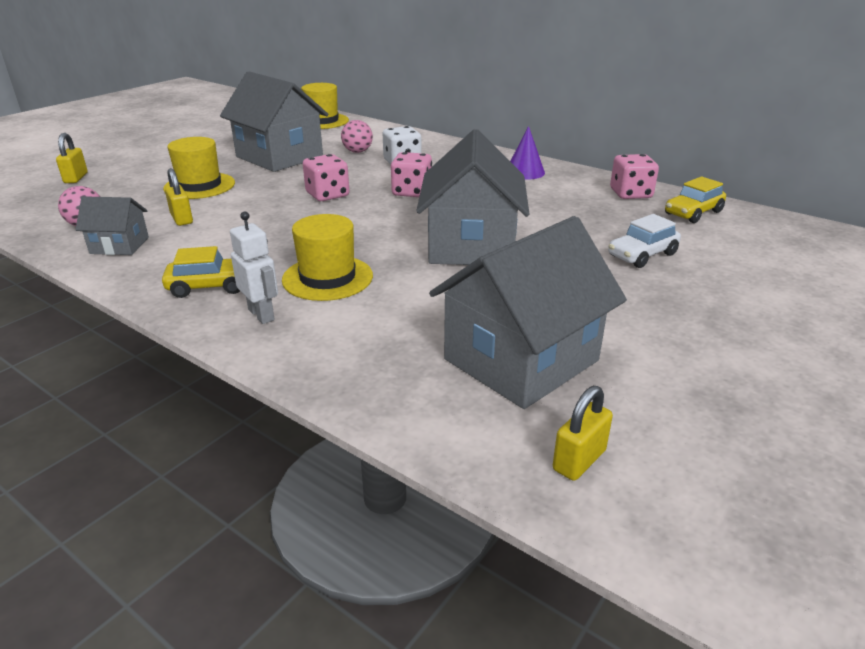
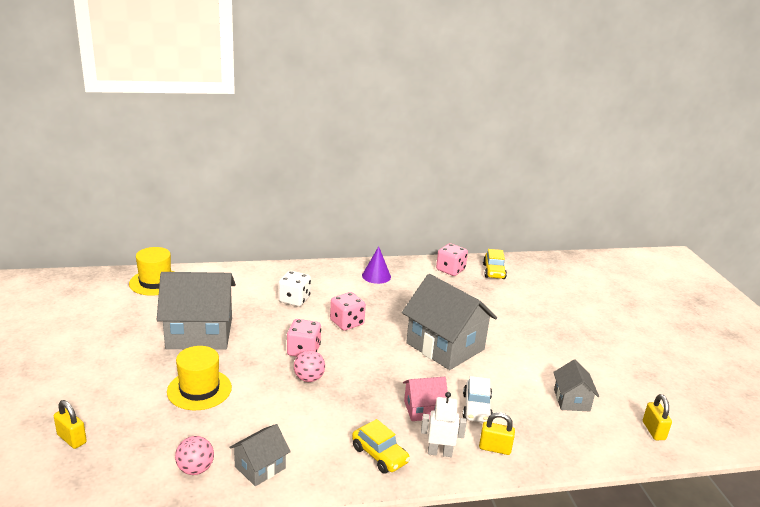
camera: 50 degrees left, 5 degrees down
yellow car [162,246,240,298] -> yellow car turned 105 degrees clockwise [352,419,410,474]
yellow padlock [165,168,193,226] -> yellow padlock moved to [479,412,515,455]
yellow hat [282,214,373,301] -> pink house [403,377,448,421]
pink ball [341,120,373,153] -> pink ball moved to [294,350,325,382]
grey house [429,216,627,409] -> grey house [553,359,599,412], size x0.50
white car [608,214,681,268] -> white car moved to [463,376,493,423]

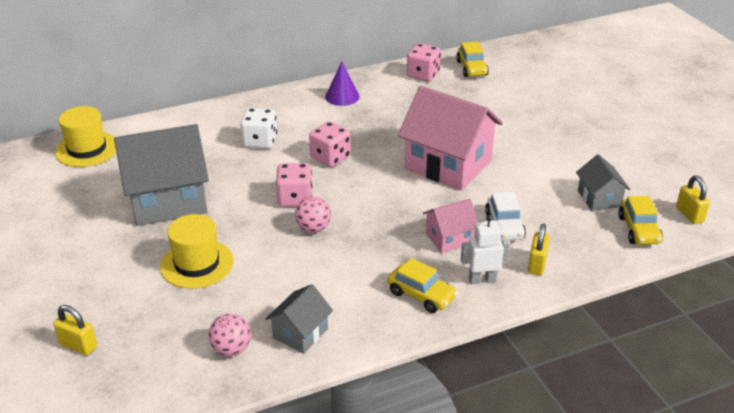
camera: 10 degrees left, 10 degrees up
grey house [402,274,497,370] -> pink house [398,86,503,190]
yellow padlock [479,412,515,455] -> yellow padlock turned 75 degrees counterclockwise [528,223,550,275]
none -> yellow car [618,196,663,245]

